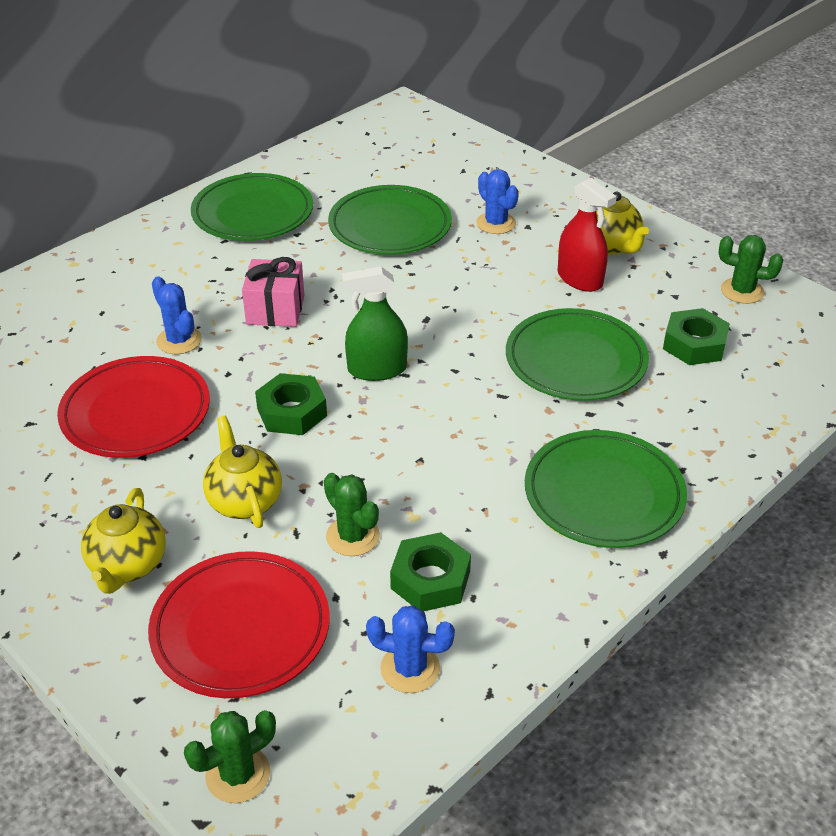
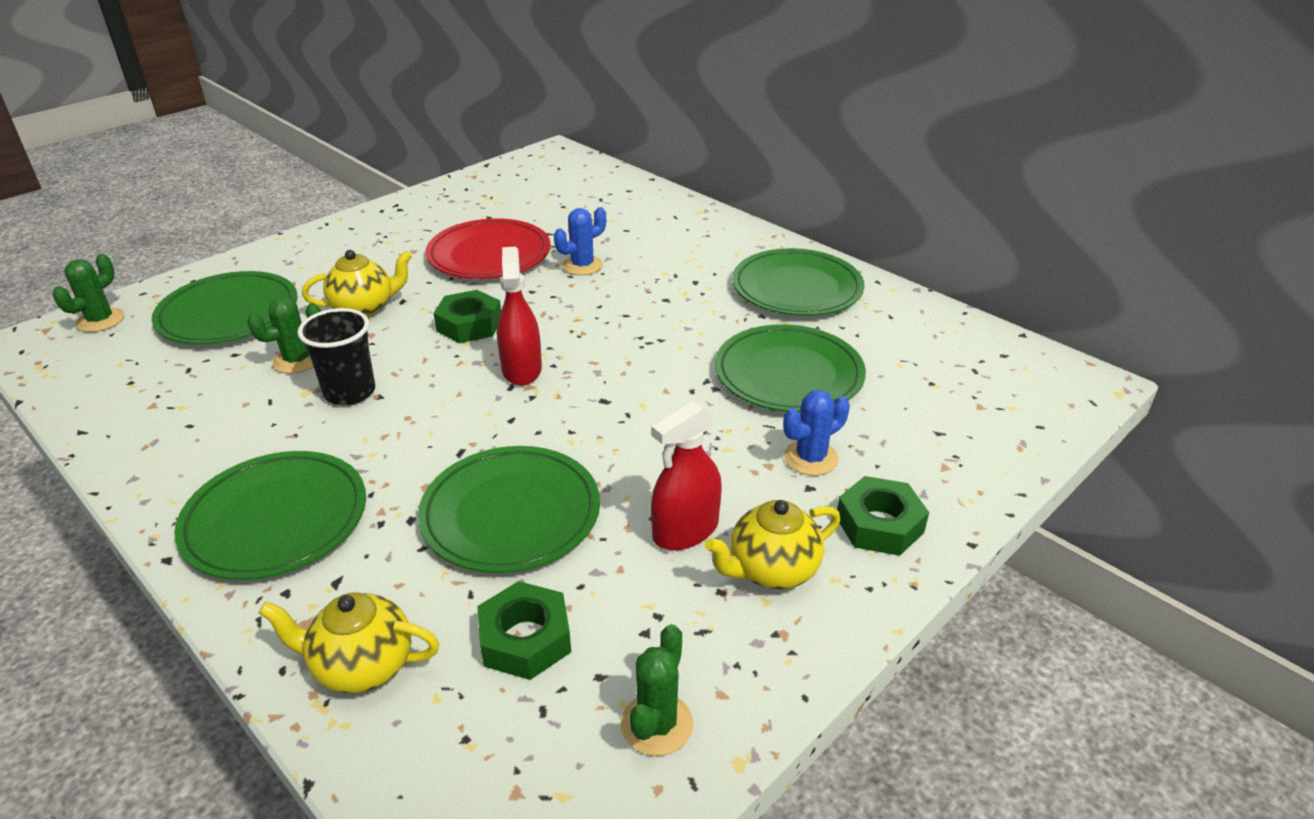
camera: 90 degrees right, 5 degrees down
yellow teapot [81,488,166,594] -> yellow teapot moved to [259,592,439,694]
red plate [148,551,330,698] -> green plate [152,271,298,345]
green cactus [184,710,276,803] -> green cactus turned 60 degrees clockwise [53,254,124,332]
pink gift [242,257,304,327] -> none
green spray bottle [342,267,408,381] -> red spray bottle [497,247,542,386]
blue cactus [366,605,455,693] -> none
green nut [390,532,471,611] -> green nut moved to [837,476,929,556]
none -> black cup [297,308,375,405]

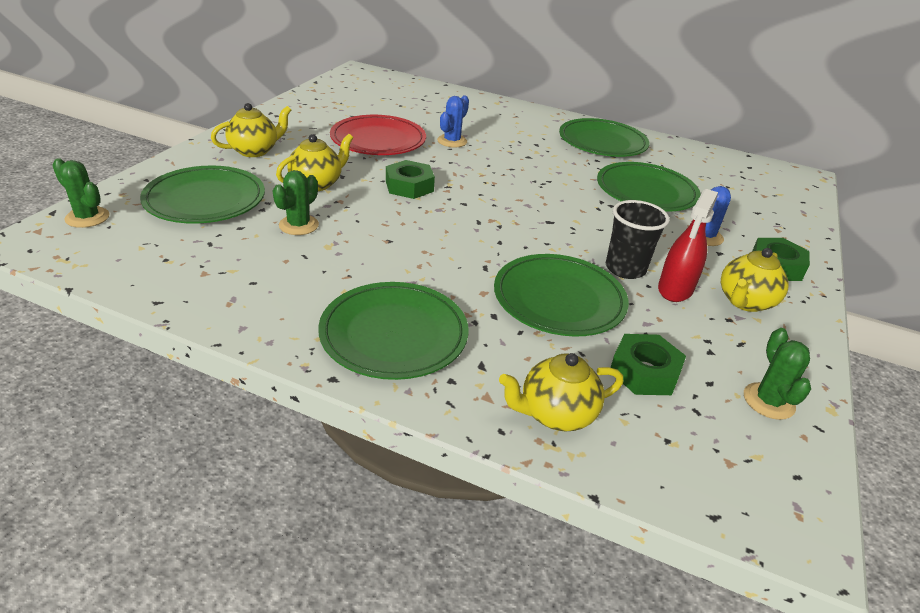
camera: 25 degrees left, 0 degrees up
green cactus [53,254,124,332] -> green cactus turned 60 degrees counterclockwise [52,158,110,228]
black cup [297,308,375,405] -> black cup moved to [606,200,670,279]
red spray bottle [497,247,542,386] -> none
none -> yellow teapot [211,103,291,157]

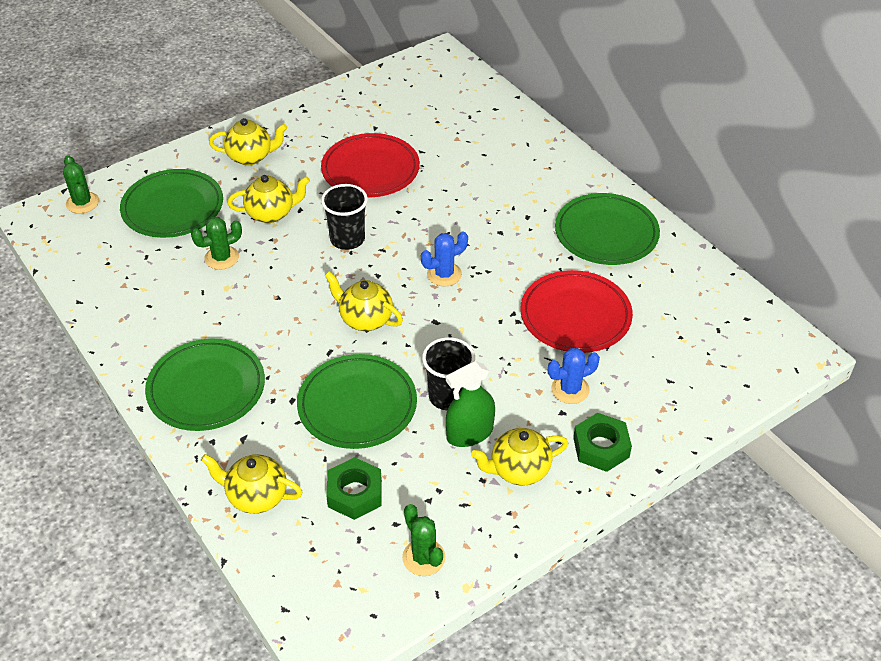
camera: 35 degrees right, 10 degrees up
green nut [386,160,435,199] -> black cup [321,184,368,250]
blue cactus [437,95,469,148] -> blue cactus moved to [421,231,468,286]
green plate [597,162,701,212] -> red plate [520,270,633,353]
red spray bottle [658,189,718,302] -> green spray bottle [446,361,495,447]
green cactus [744,328,811,420] -> green cactus turned 60 degrees counterclockwise [402,504,445,576]
none -> yellow teapot [324,271,403,331]

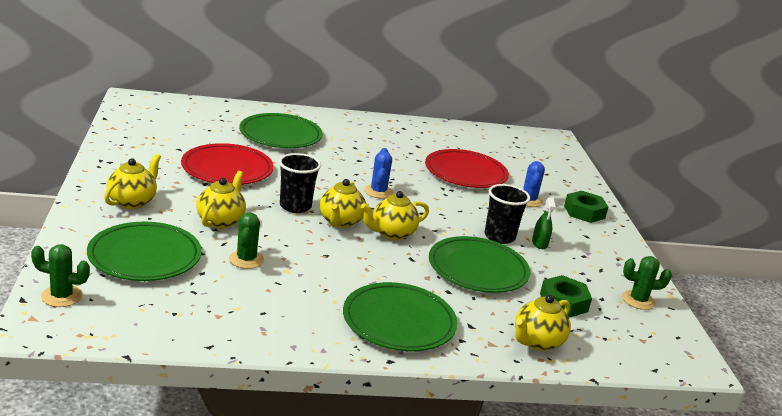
camera: 65 degrees left, 20 degrees down
green spray bottle [446,361,495,447] -> green spray bottle [532,197,556,249], size x0.63
yellow teapot [471,428,569,486] -> yellow teapot moved to [320,179,366,228]
green plate [555,193,660,265] -> green plate moved to [239,113,323,148]

